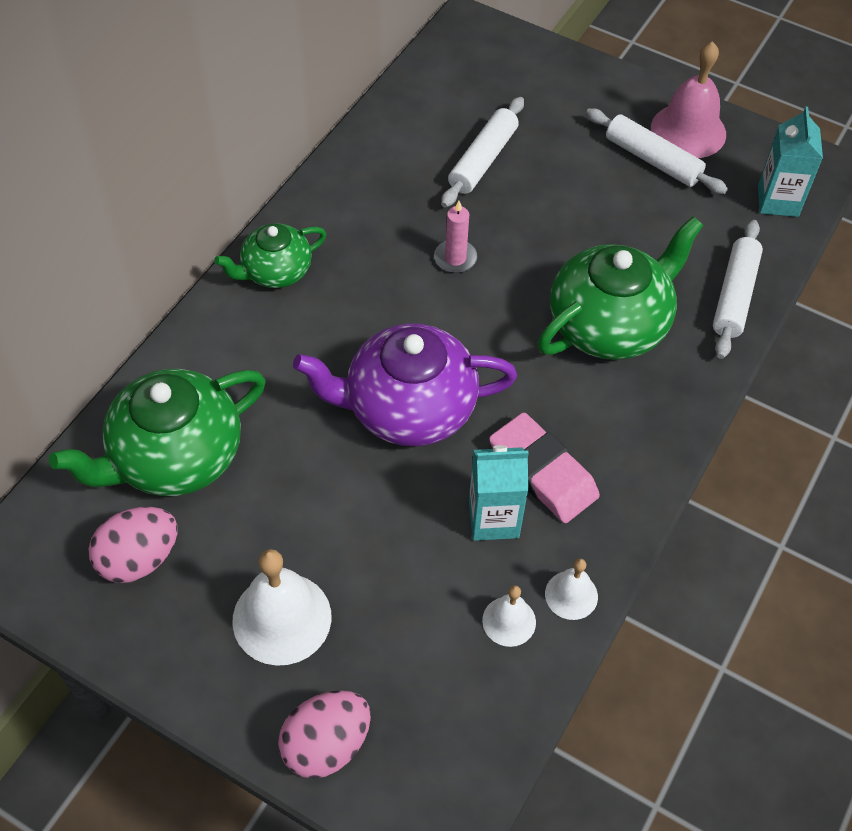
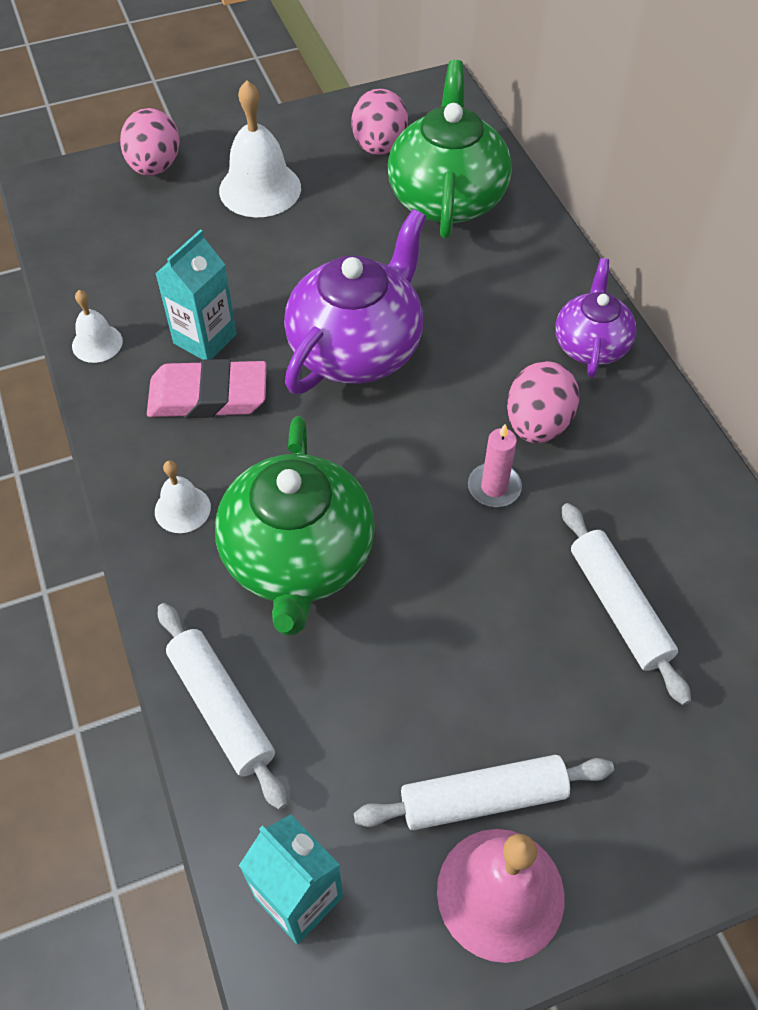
camera: 130 degrees right, 0 degrees up
green teapot [214,223,326,288] -> purple teapot [555,258,637,378]
white bell [482,585,536,647] -> white bell moved to [155,461,211,533]
none -> pink egg [507,361,579,443]

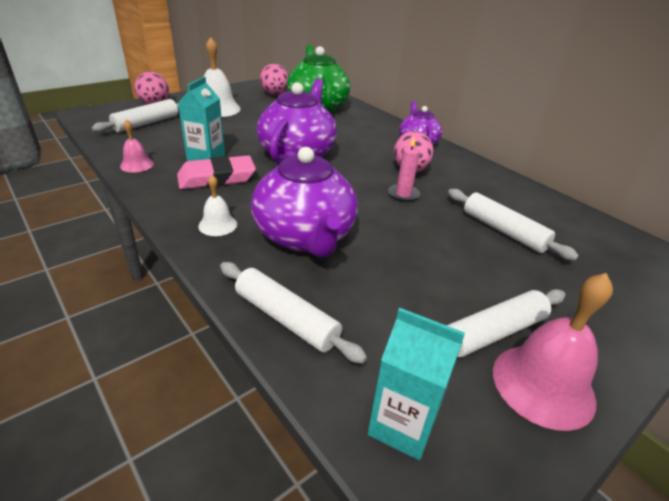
camera: 20 degrees left, 20 degrees down
white bell [72,290,123,363] -> pink bell [120,119,154,173]
green teapot [215,416,375,635] -> purple teapot [251,147,358,257]
none -> white rolling pin [92,99,179,132]

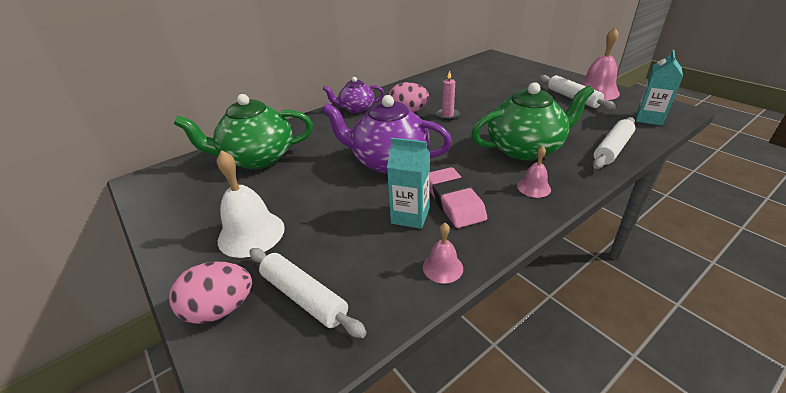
camera: 85 degrees left, 0 degrees up
white bell [198,175,237,236] -> pink bell [517,146,551,198]
purple teapot [251,147,358,257] -> green teapot [471,82,594,161]
pink egg [260,64,288,95] -> none
white rolling pin [448,189,579,261] -> none

